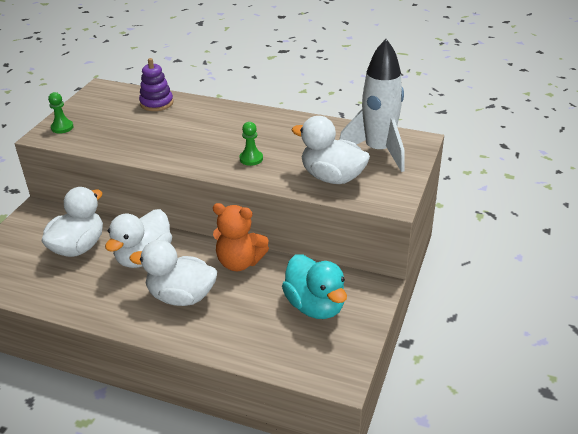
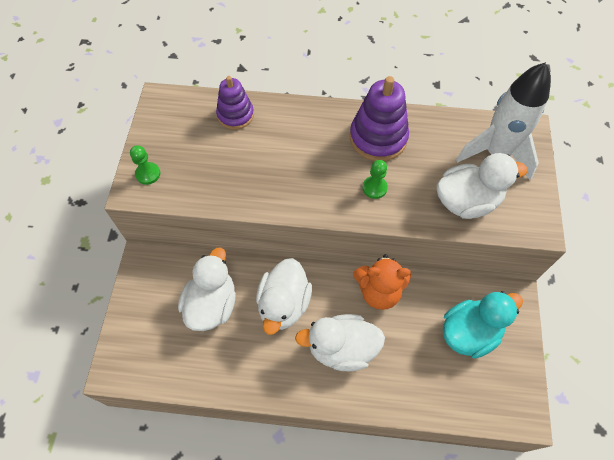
camera: 15 degrees left, 25 degrees up
turquoise duck [282,254,347,319] -> turquoise duck turned 75 degrees counterclockwise [443,291,523,359]
white duck [292,116,370,184] -> white duck turned 150 degrees clockwise [436,153,528,219]
none -> purple stacking toy [350,76,409,161]

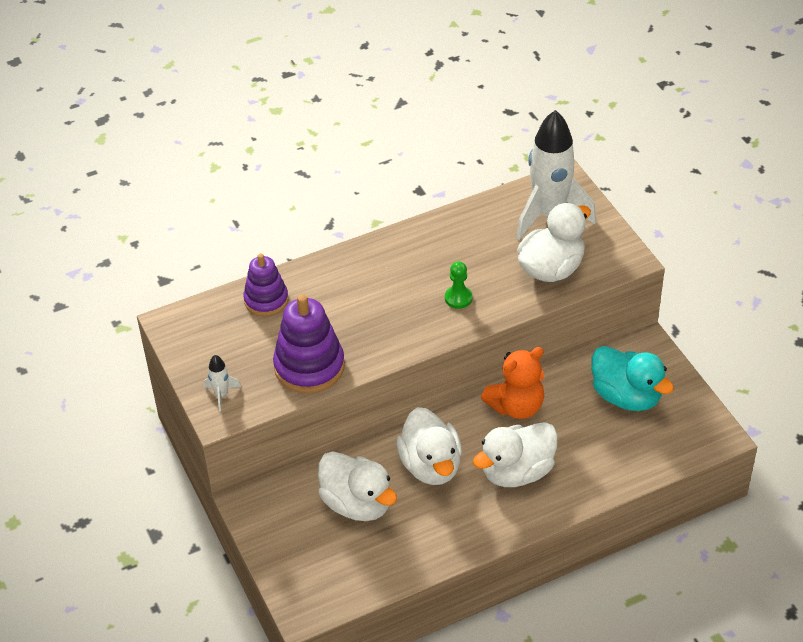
camera: 30 degrees left, 15 degrees down
green pawn [130,145,160,185] -> white rocket [204,355,241,411]
white duck [178,247,236,331] -> white duck turned 150 degrees clockwise [318,451,397,521]
purple stacking toy [350,76,409,161] -> purple stacking toy moved to [273,294,345,393]
turquoise duck [443,291,523,359] -> turquoise duck turned 105 degrees clockwise [591,346,674,411]

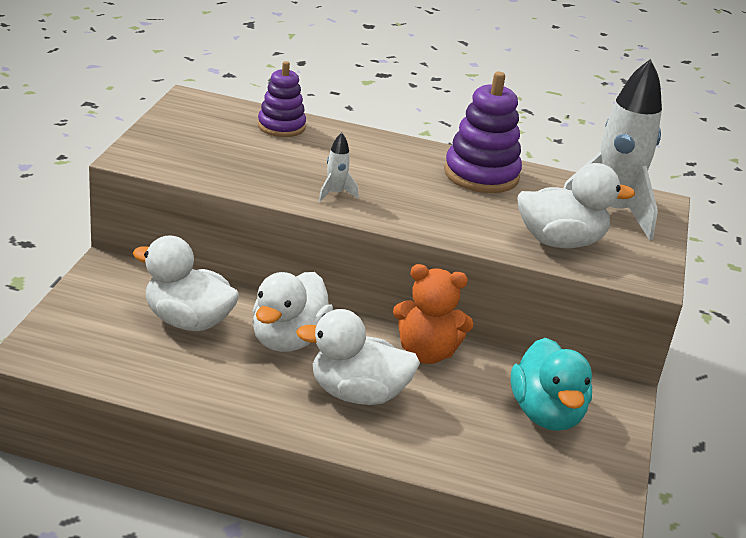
camera: 35 degrees right, 15 degrees down
white rocket [204,355,241,411] -> white rocket moved to [319,133,359,202]
purple stacking toy [273,294,345,393] -> purple stacking toy moved to [444,72,522,193]
white duck [318,451,397,521] -> white duck turned 120 degrees clockwise [133,236,239,331]
green pawn [445,261,473,309] -> none

